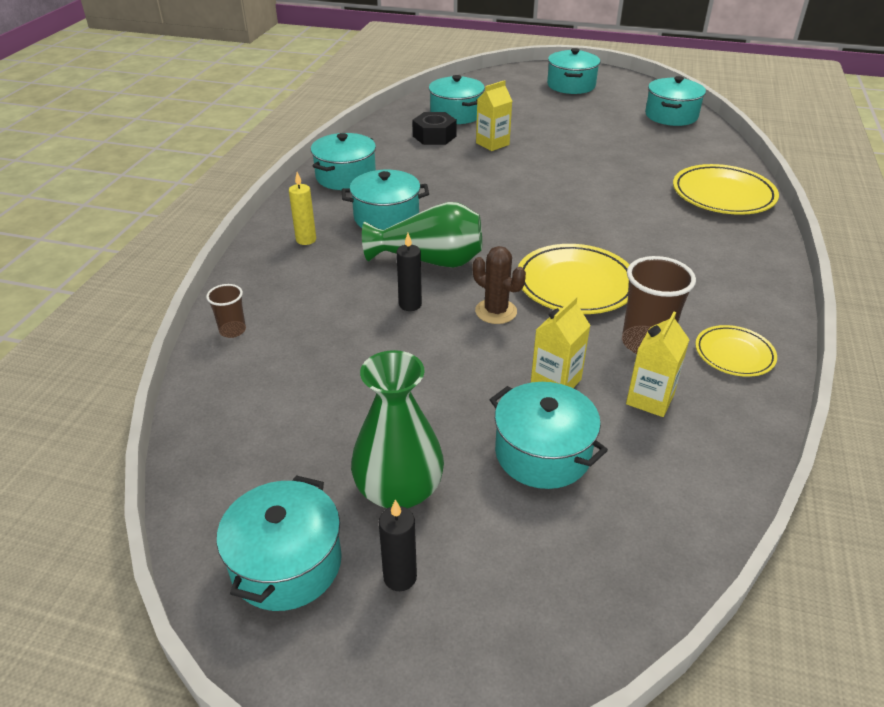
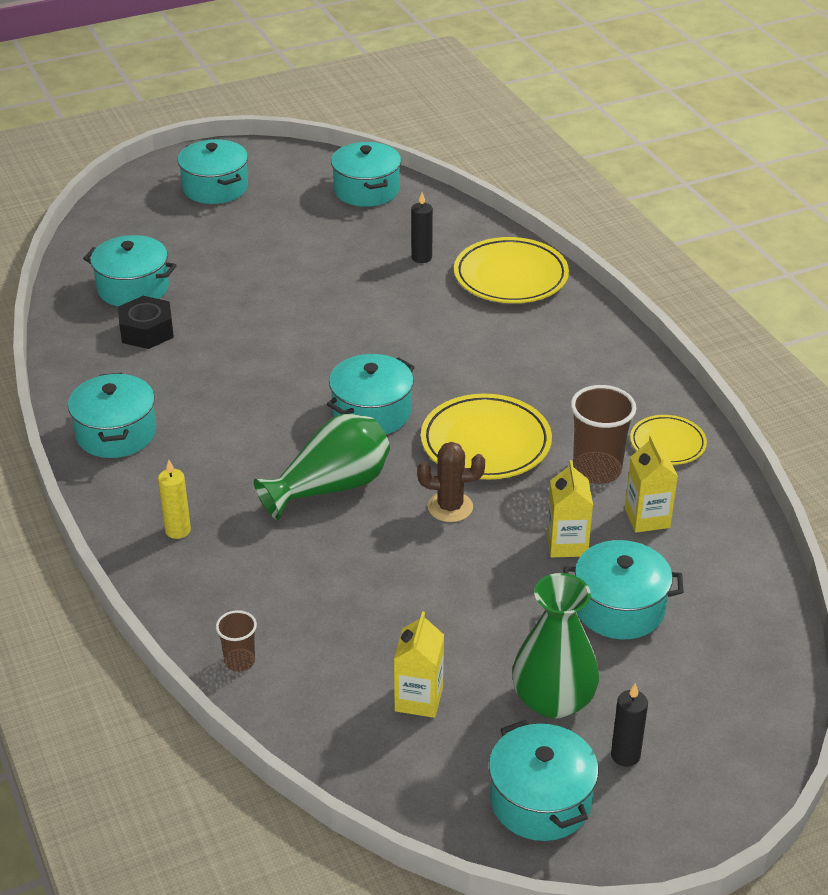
camera: 40 degrees left, 0 degrees up
turquoise pot [342,170,429,230] -> turquoise pot moved to [327,354,415,434]
black candle [397,233,422,311] -> black candle moved to [411,193,433,263]
yellow carton [476,80,512,151] -> yellow carton moved to [394,611,444,718]

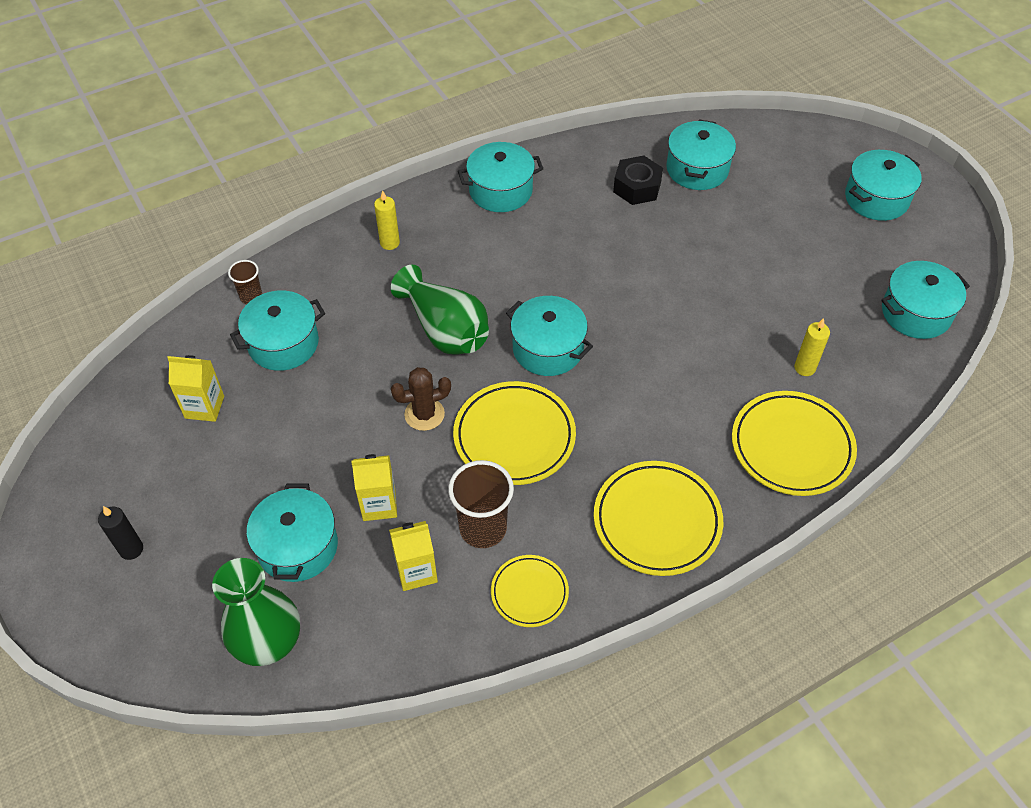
camera: 85 degrees right, 15 degrees up
black candle [411,193,433,263] -> yellow candle [794,318,830,376]
brown cactus [417,442,485,522] -> brown cactus turned 75 degrees clockwise [391,367,451,431]
turquoise pot [489,720,599,841] -> turquoise pot moved to [230,290,325,371]
green vase [512,573,599,719] -> green vase moved to [212,558,300,666]
none -> yellow plate [594,461,723,576]

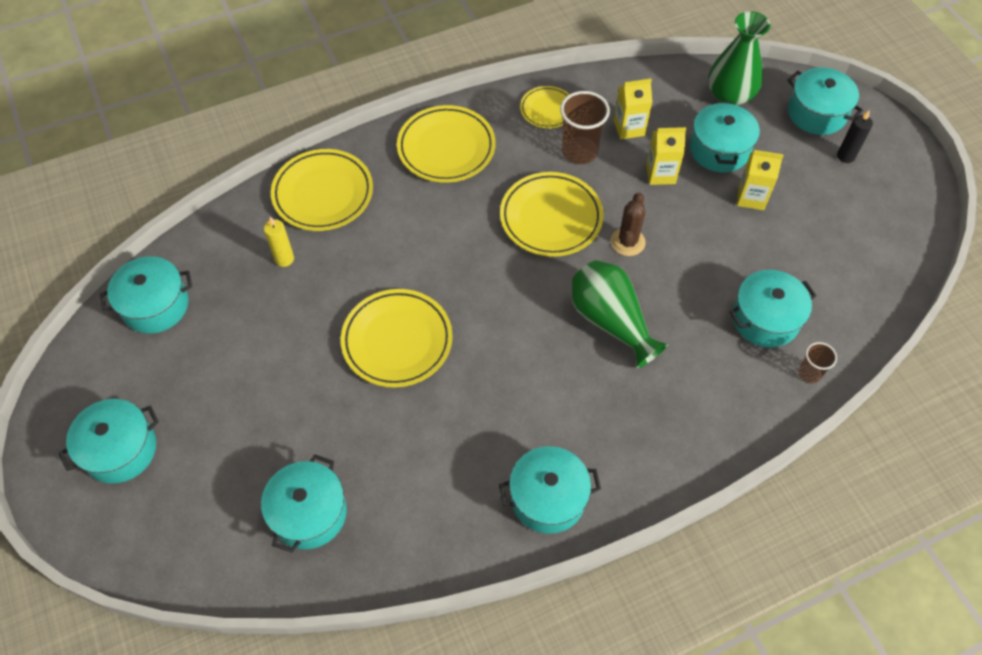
camera: 175 degrees left, 5 degrees up
yellow carton [167,355,224,422] -> yellow carton moved to [737,150,784,210]
yellow candle [374,190,400,250] -> none
brown cactus [391,367,451,431] -> brown cactus turned 60 degrees counterclockwise [611,192,646,256]
turquoise pot [506,296,593,376] -> turquoise pot moved to [787,67,863,135]
black nut [613,156,663,205] -> none
none -> yellow plate [341,289,453,387]

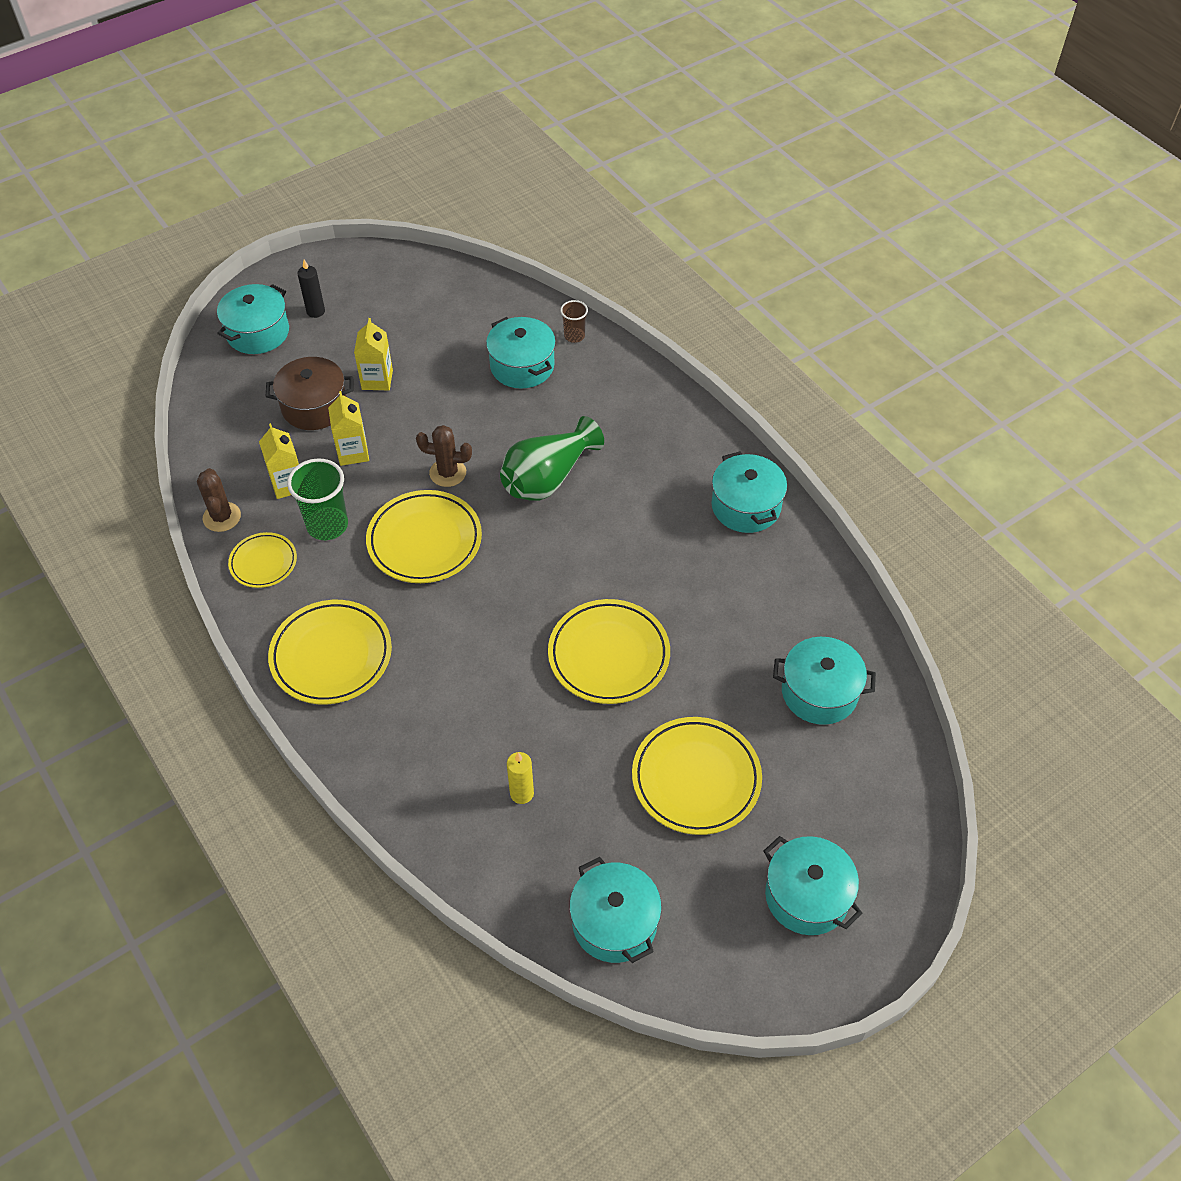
camera: 100 degrees left, 5 degrees down
yellow plate [271,149,373,231] -> yellow plate moved to [632,717,762,835]
brown cup [560,91,610,165] -> green cup [287,458,348,540]
turquoise pot [690,101,760,172] -> brown pot [266,357,353,430]
green vase [708,11,770,106] -> none
none -> brown cactus [197,468,241,532]

